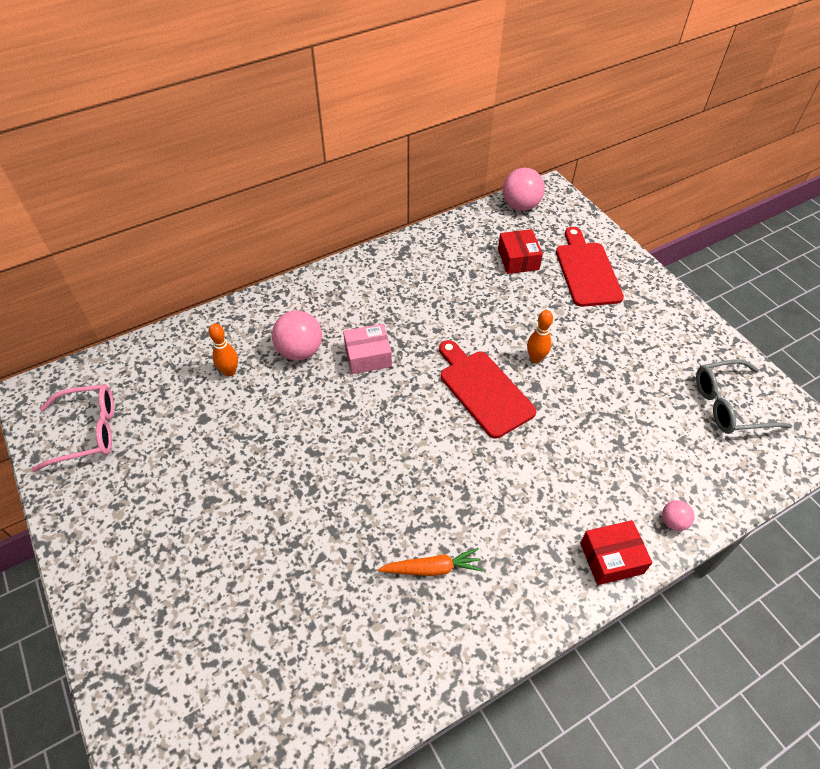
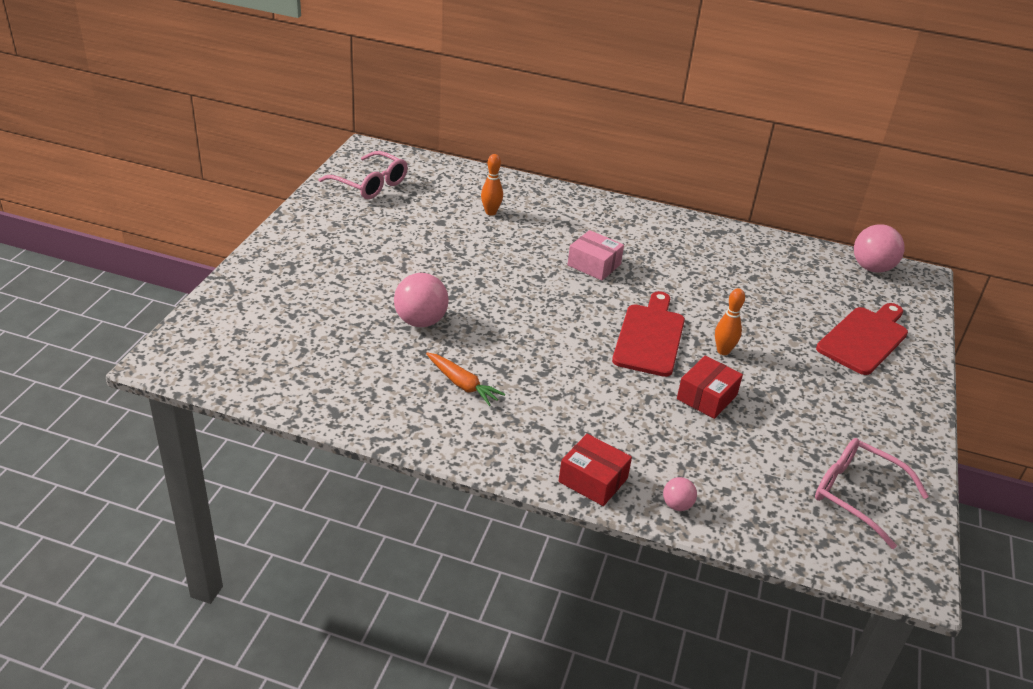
camera: 45 degrees right, 15 degrees down
pink ball [272,310,322,361] -> pink ball moved to [394,273,449,327]
red box [498,229,543,274] -> red box moved to [677,356,743,419]
grey glasses [696,359,792,434] -> pink glasses [815,438,929,549]

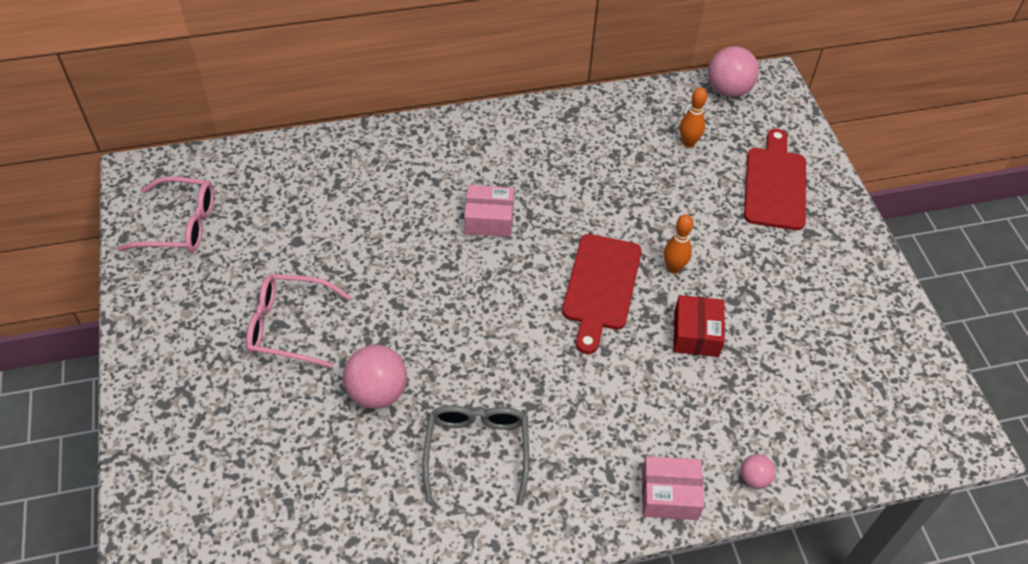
camera: 30 degrees left, 15 degrees up
orange carrot [426,352,505,406] -> grey glasses [422,405,529,506]
orange bowling pin [481,154,503,216] -> orange bowling pin moved to [680,87,707,147]
red box [559,434,632,506] -> pink box [642,456,704,520]
red cutting board [612,291,685,377] -> red cutting board turned 150 degrees counterclockwise [562,234,642,354]
pink glasses [815,438,929,549] -> pink glasses moved to [246,274,351,368]

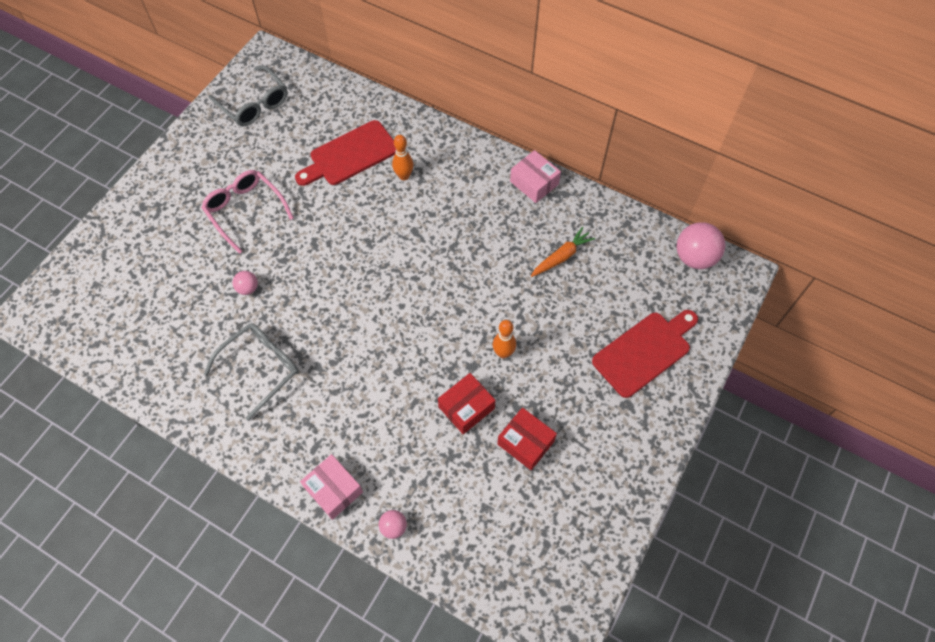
camera: 45 degrees right, 10 degrees up
pink glasses [117,177,214,252] -> grey glasses [208,66,288,126]
pink ball [343,345,407,409] -> pink ball [233,271,258,295], size x0.52
pink box [464,185,514,237] -> pink box moved to [510,150,561,203]
red cutting board [562,234,642,354] -> red cutting board moved to [295,120,396,186]
orange bowling pin [680,87,707,147] -> orange bowling pin moved to [392,135,413,180]
none -> red box [497,408,557,470]
none -> orange carrot [531,227,595,277]

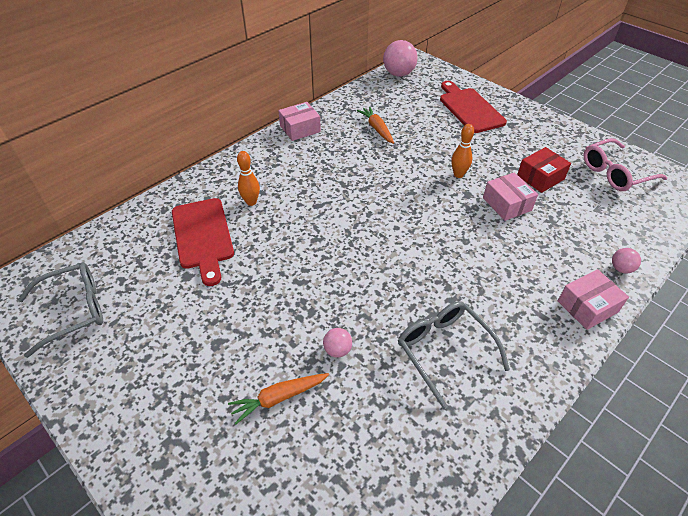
camera: 75 degrees left, 15 degrees down
pink glasses [201,170,294,254] -> pink glasses moved to [584,138,667,191]
red box [438,373,496,434] -> pink box [483,172,538,221]
none -> orange carrot [228,373,329,424]

